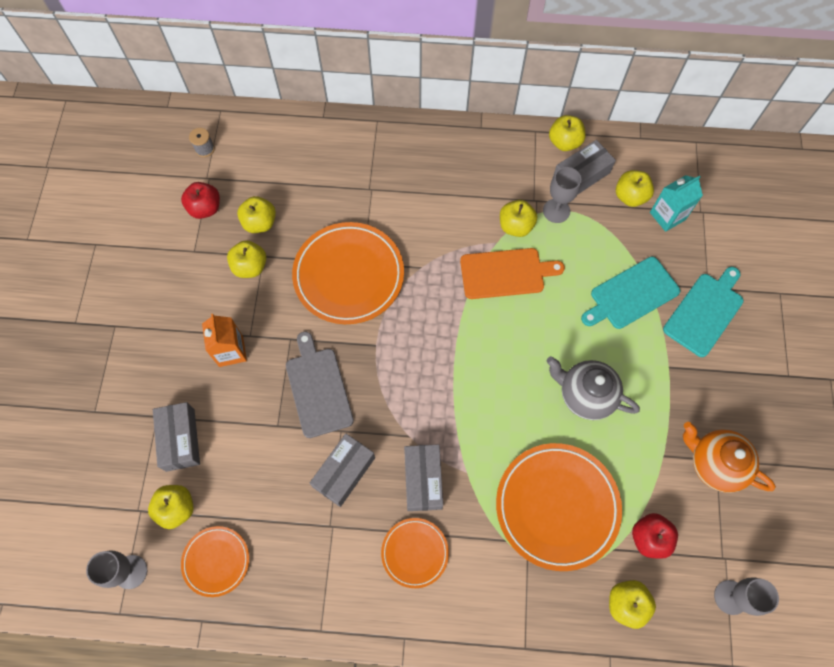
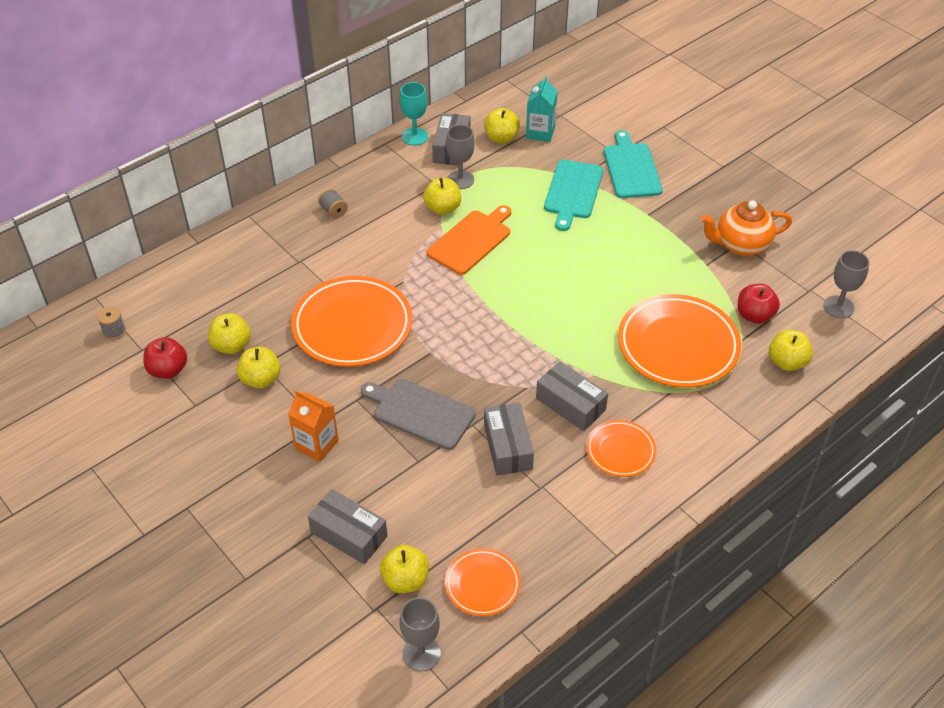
camera: 45 degrees left, 20 degrees down
grey teapot [547,356,640,420] -> none
yellow apple [549,115,586,151] -> turquoise goblet [400,82,428,146]
none -> grey spool [318,188,348,219]

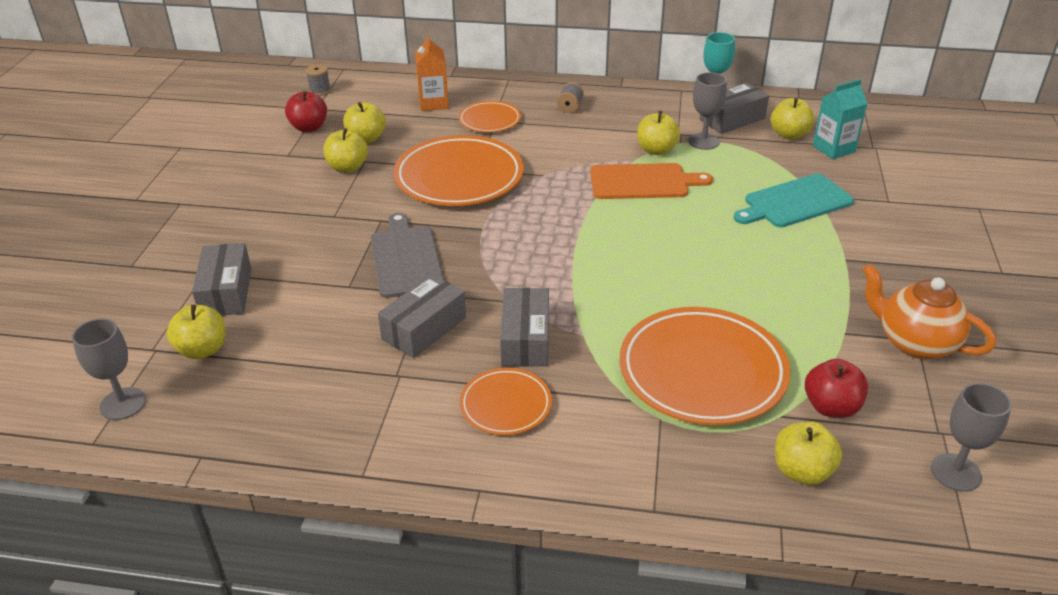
camera: 50 degrees right, 10 degrees down
orange carton [288,390,339,462] -> orange carton moved to [415,34,449,111]
orange plate [445,548,521,616] -> orange plate moved to [458,101,521,132]
turquoise cutting board [604,130,663,198] -> none

